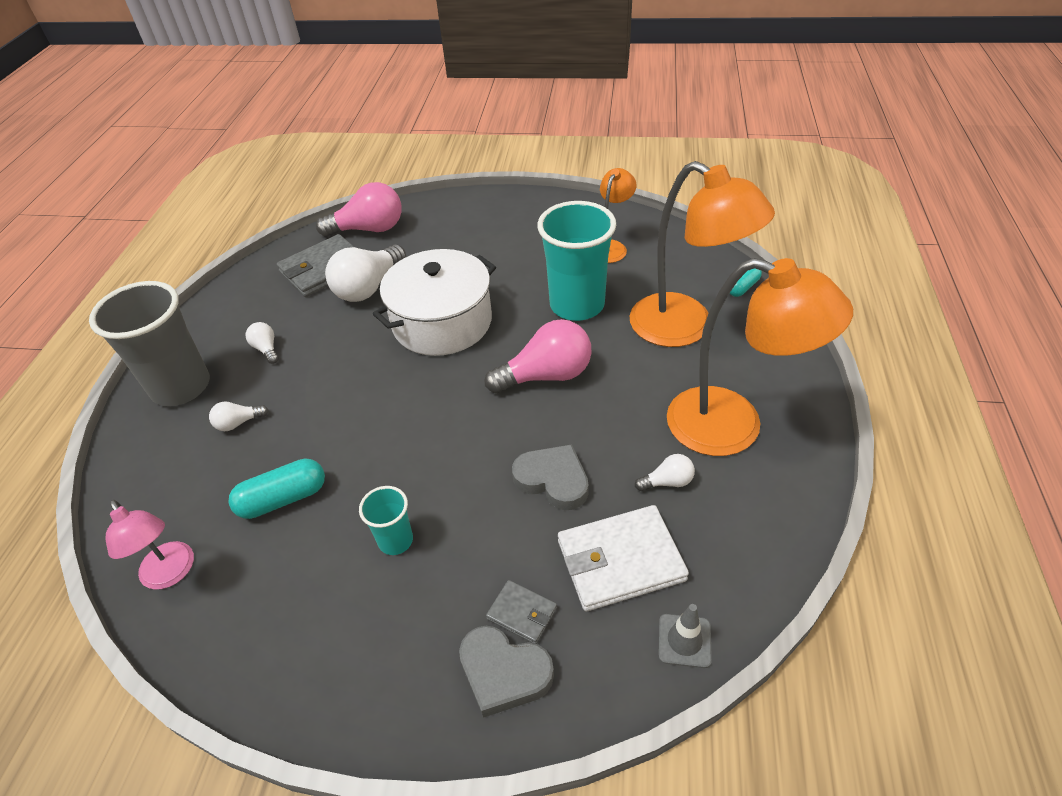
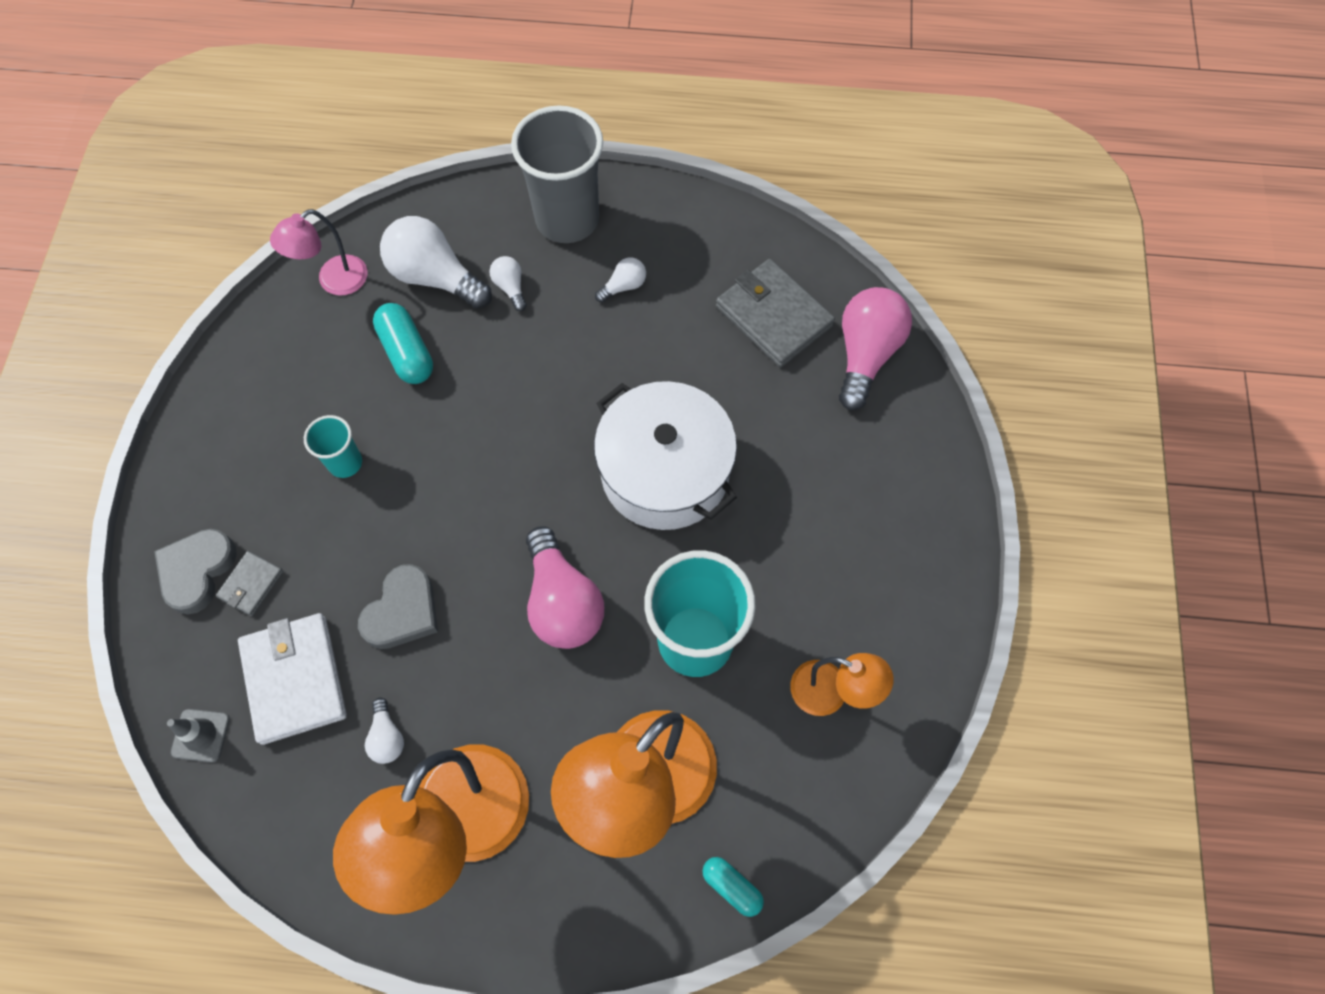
camera: 85 degrees right, 20 degrees up
pink light bulb [316,182,402,237] -> pink light bulb turned 150 degrees counterclockwise [839,287,912,410]
white light bulb [325,244,406,302] -> white light bulb moved to [380,216,492,309]

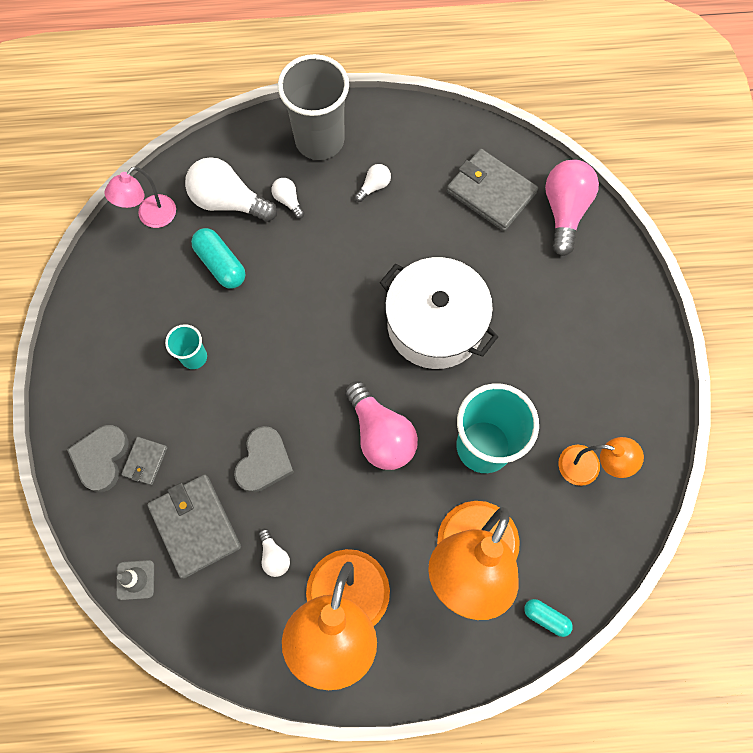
camera: 10 degrees left, 5 degrees up
white wallet [238,613,347,745] -> grey wallet [147,475,241,579]

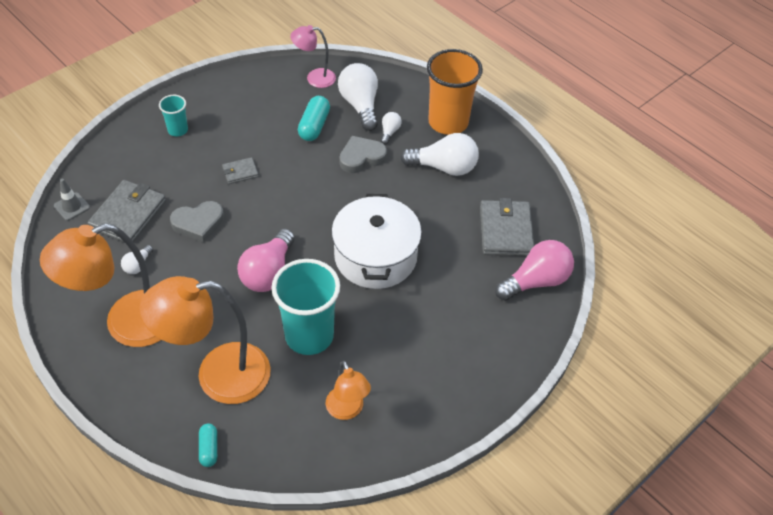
camera: 50 degrees right, 20 degrees down
grey heart [67,425,129,492] -> grey heart moved to [339,136,387,173]
grey wallet [121,437,167,485] -> grey wallet moved to [222,157,259,184]
turquoise cup [165,324,207,369] -> turquoise cup moved to [159,95,188,137]
grey cup [278,54,349,160] -> orange cup [427,49,483,135]
white light bulb [355,164,391,202] -> white light bulb [400,133,479,176], size x2.09

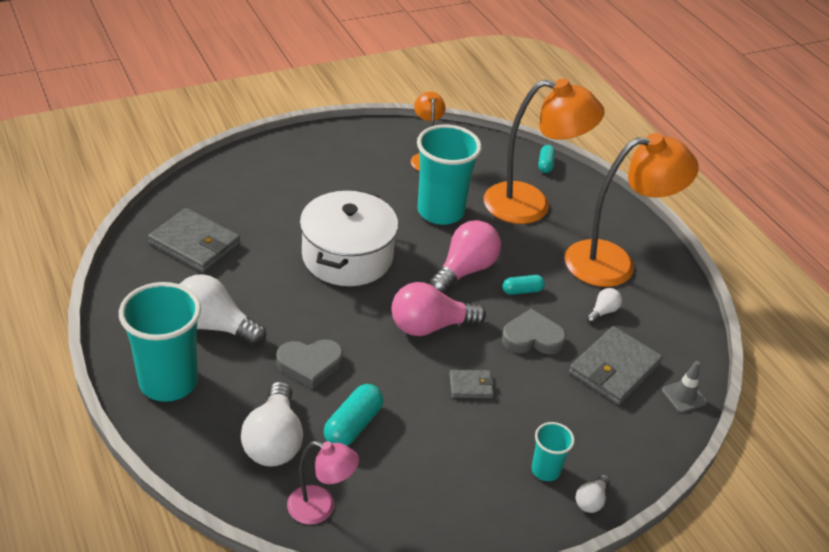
camera: 165 degrees left, 10 degrees down
white light bulb [381,112,402,145] -> white light bulb moved to [576,475,610,513]
orange cup [427,49,483,135] -> turquoise cup [119,282,201,402]
grey wallet [480,198,534,256] -> grey wallet turned 75 degrees counterclockwise [148,208,240,273]
pink light bulb [495,240,574,300] -> pink light bulb moved to [391,282,486,336]
none -> turquoise capsule [503,275,545,295]

